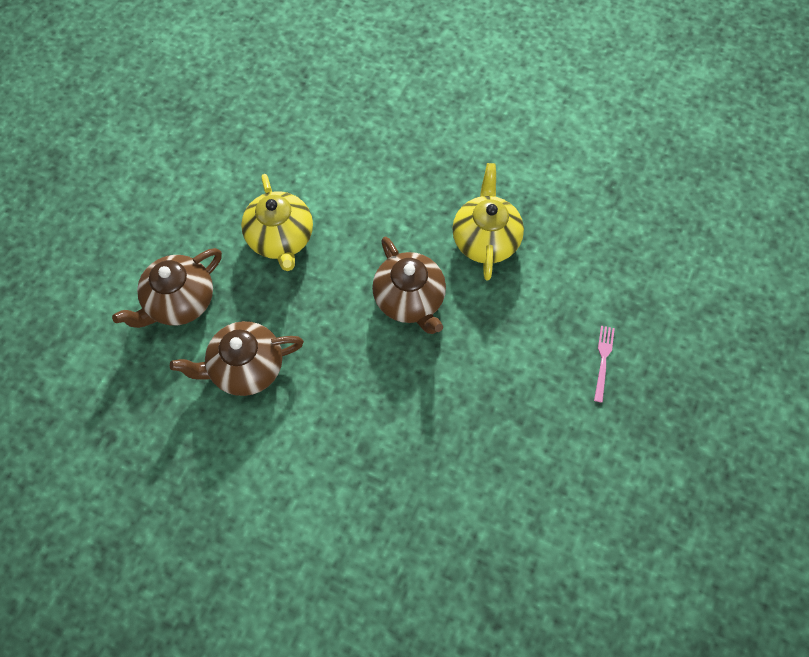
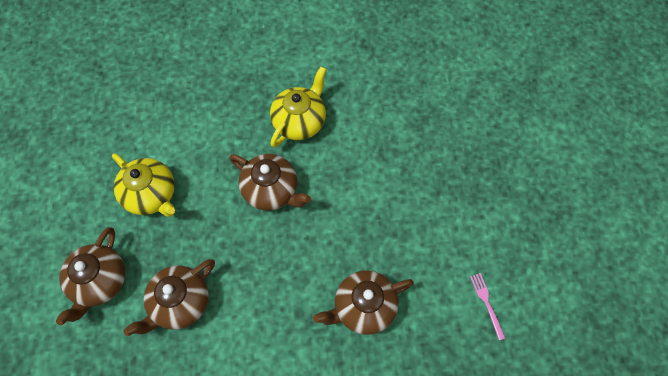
camera: 30 degrees left, 0 degrees up
yellow teapot [452,163,524,280] -> yellow teapot turned 60 degrees clockwise [270,67,326,148]
pink fork [594,326,615,402] -> pink fork moved to [470,273,505,340]
none -> brown teapot [313,270,414,335]

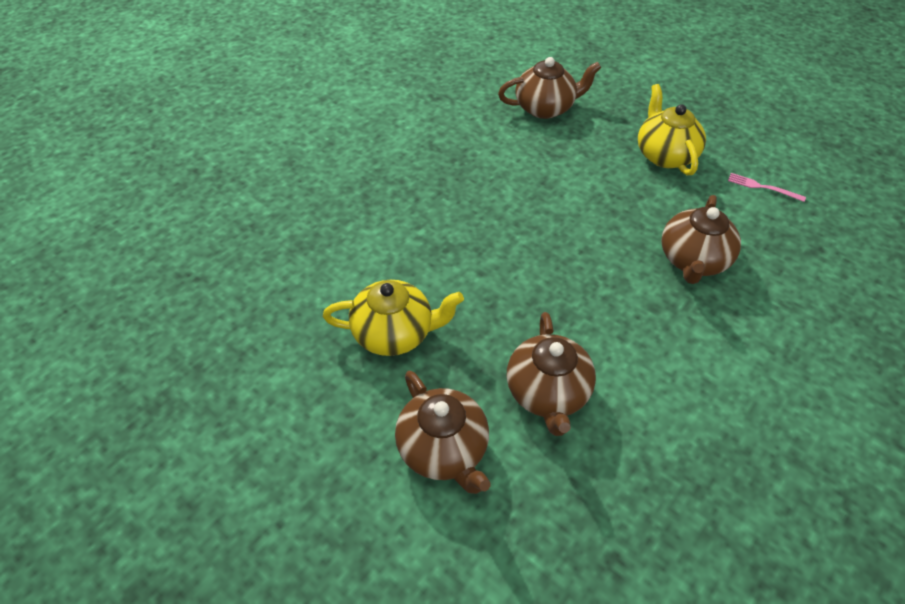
camera: 45 degrees left, 15 degrees down
brown teapot [229,154,311,211] -> brown teapot moved to [498,57,601,119]
yellow teapot [270,67,326,148] -> yellow teapot moved to [638,84,706,175]

